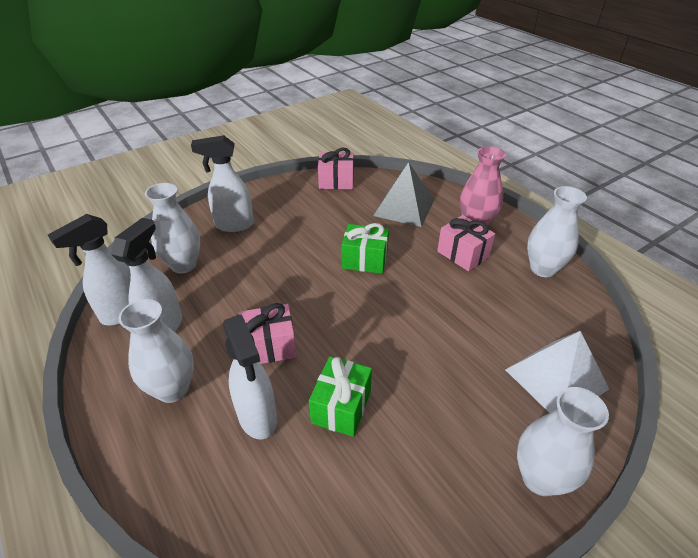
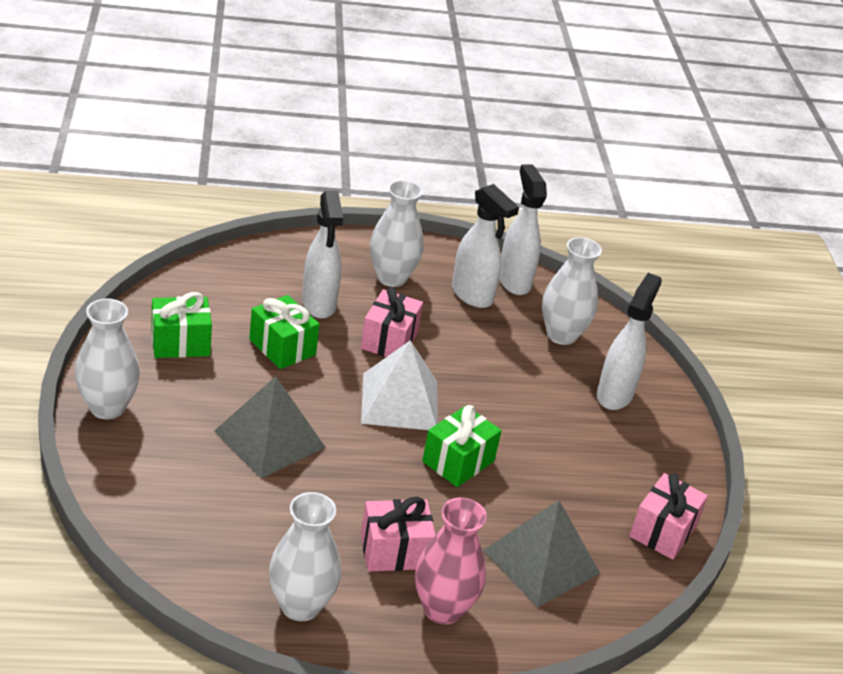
camera: 115 degrees right, 5 degrees down
white spray bottle [223,314,277,439] -> white spray bottle turned 105 degrees counterclockwise [302,191,343,319]
white pyramid [505,331,609,413] -> white pyramid moved to [361,340,438,430]
none -> green gift [151,292,212,358]
none -> grey pyramid [214,376,326,479]

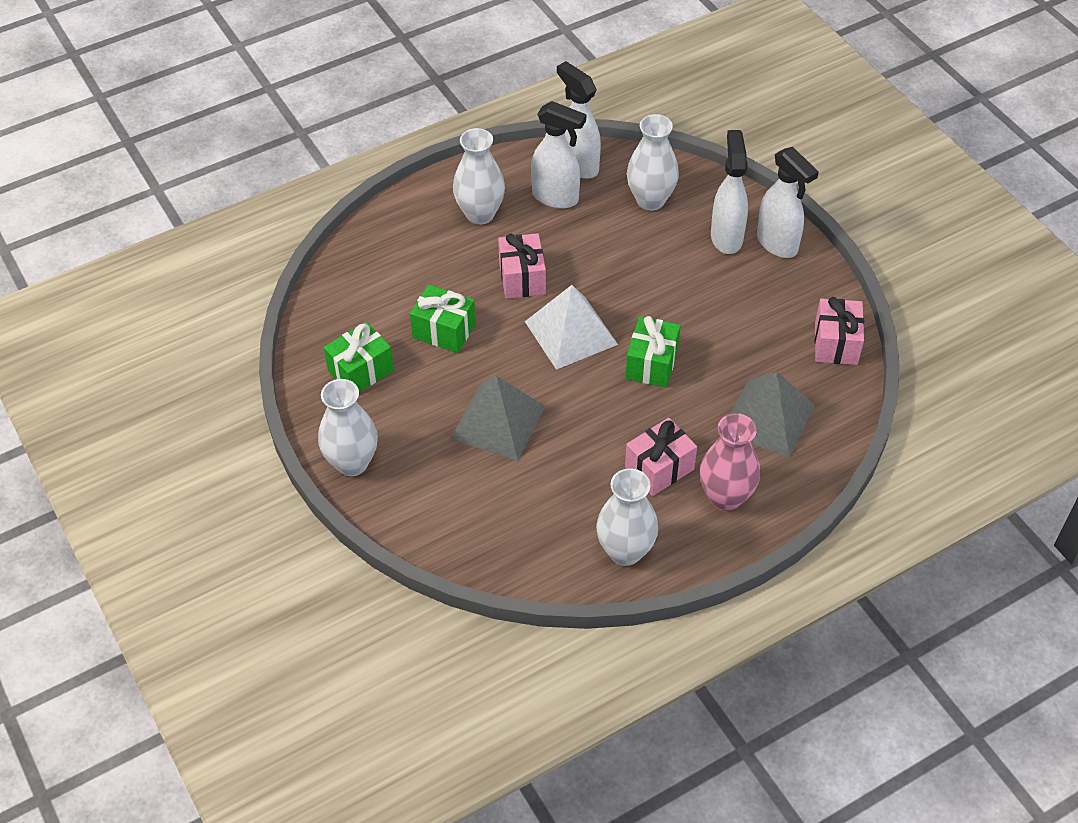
camera: 20 degrees left, 15 degrees up
white spray bottle [302,191,343,319] -> white spray bottle moved to [757,147,819,258]

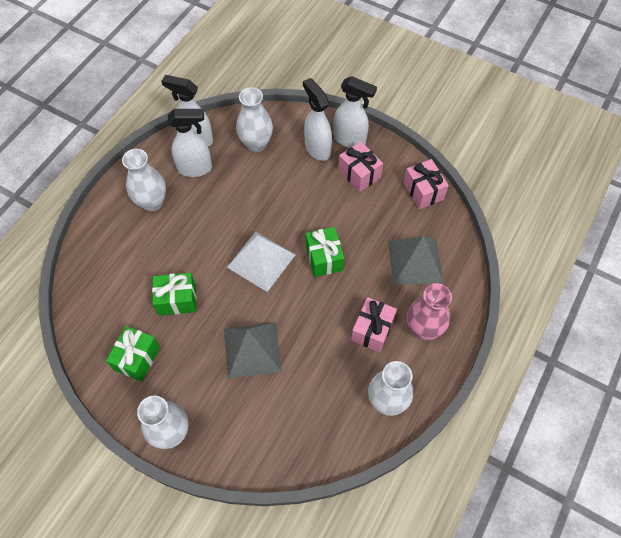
camera: 30 degrees left, 10 degrees up
pink gift [498,233,546,299] -> pink gift moved to [338,141,383,192]

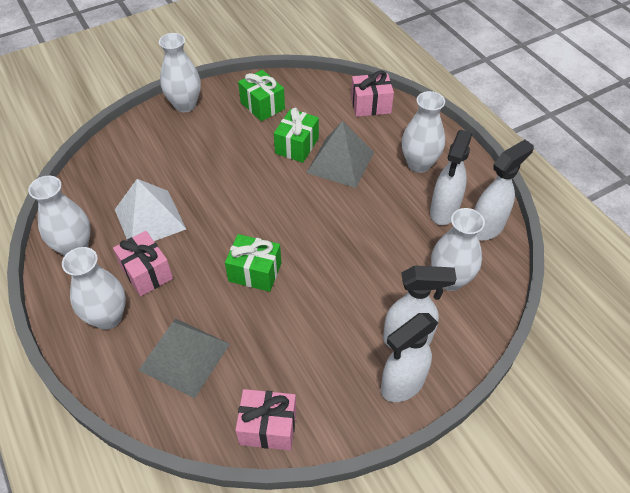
camera: 120 degrees right, 10 degrees down
grey pyramid [224,322,282,379] -> grey pyramid moved to [306,121,374,188]
white pyramid [227,232,295,292] -> white pyramid moved to [115,179,186,241]
pink gift [338,141,383,192] -> pink gift moved to [351,70,394,117]
pink vase [407,283,452,340] -> white vase [62,247,126,330]

